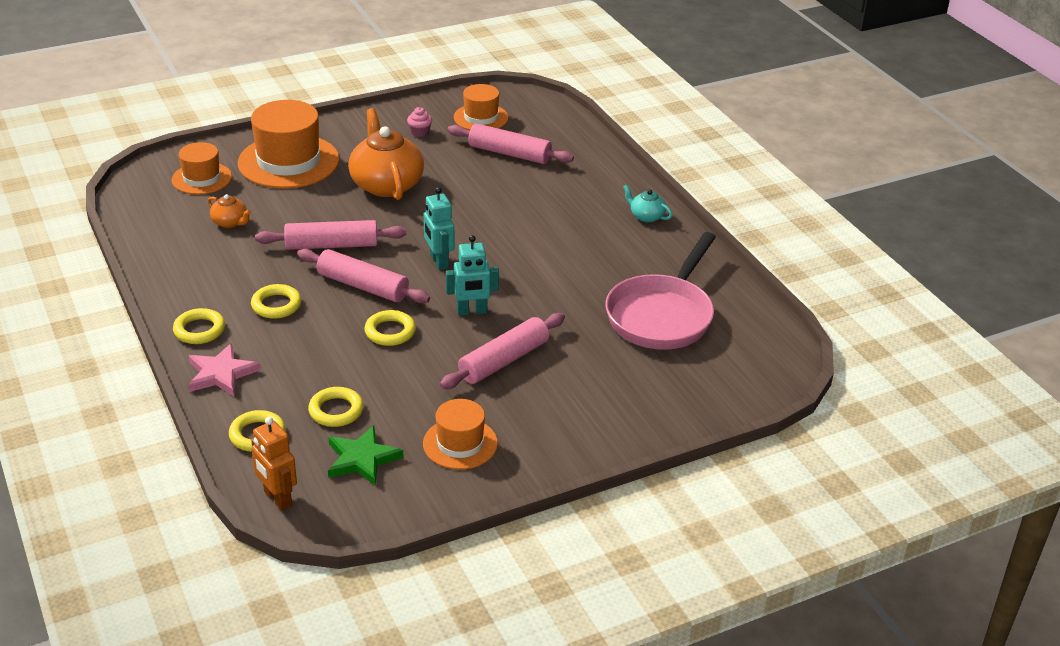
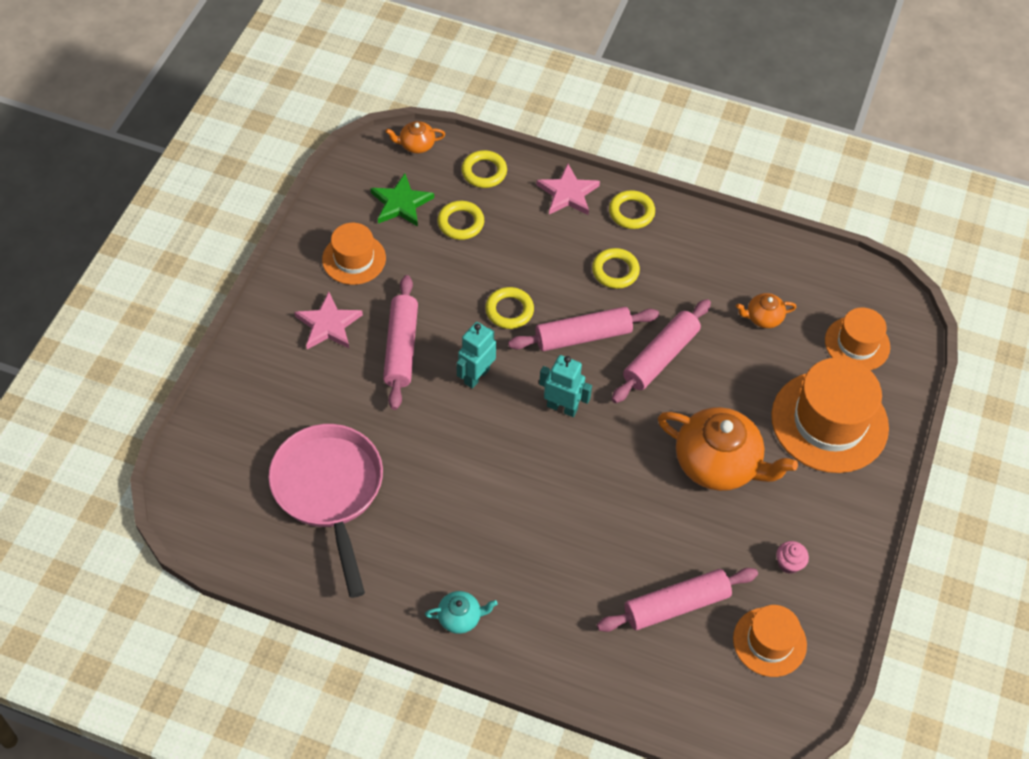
camera: 135 degrees right, 20 degrees up
orange robot [251,417,297,511] -> orange teapot [385,121,445,153]
none -> pink star [294,292,363,349]

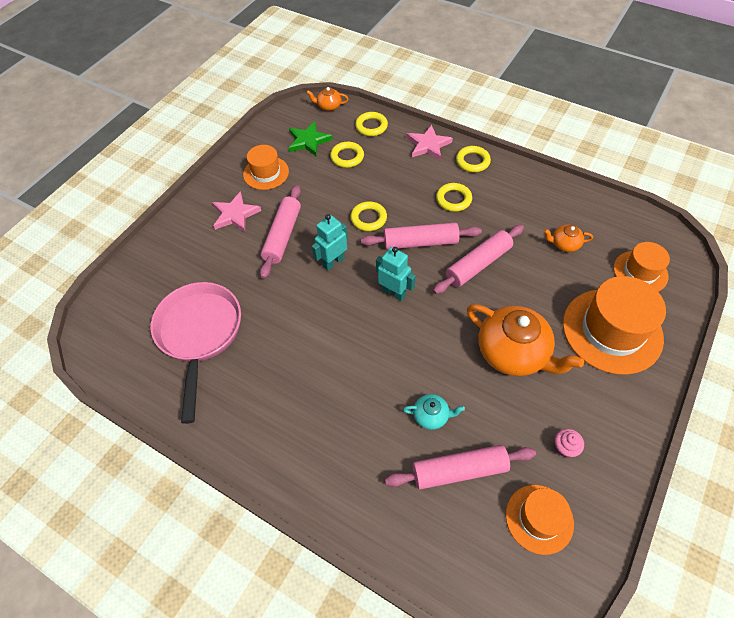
camera: 15 degrees right, 0 degrees up
turquoise teapot [425,591,498,634] -> turquoise teapot moved to [403,394,465,430]

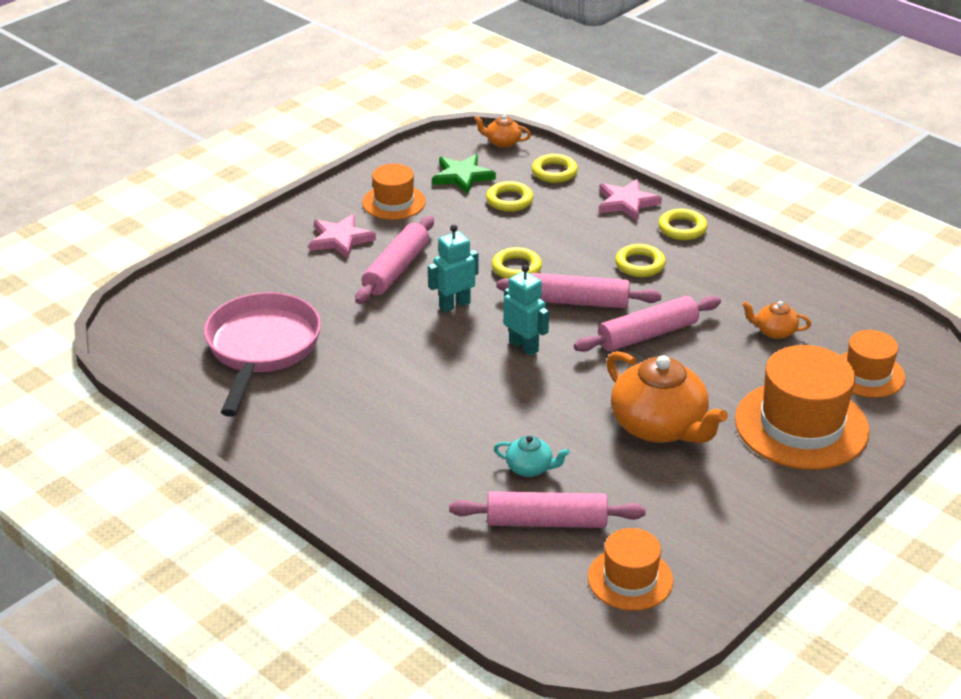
camera: 10 degrees right, 20 degrees down
pink cupcake [555,429,584,458] -> none

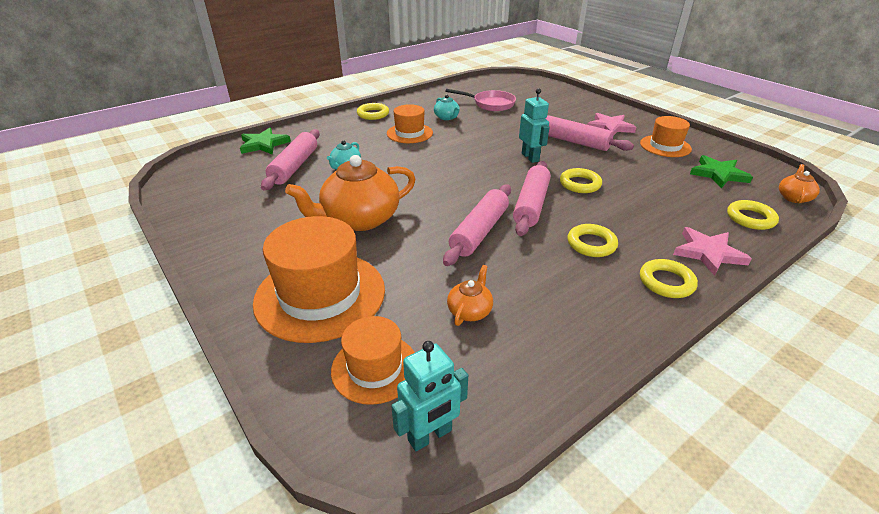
camera: 100 degrees right, 0 degrees up
pink pan [204,292,321,417] -> pink pan [445,89,516,111], size x0.62
yellow ring [486,181,534,212] -> yellow ring moved to [357,103,389,120]
turquoise robot [503,265,549,356] -> turquoise robot moved to [391,341,468,451]
pink rolling pin [574,296,721,352] -> pink rolling pin turned 45 degrees clockwise [443,185,511,266]
orange hat [588,528,673,611] -> orange hat moved to [387,104,433,143]
none -> green star [240,128,291,155]
none -> turquoise teapot [434,95,460,120]

